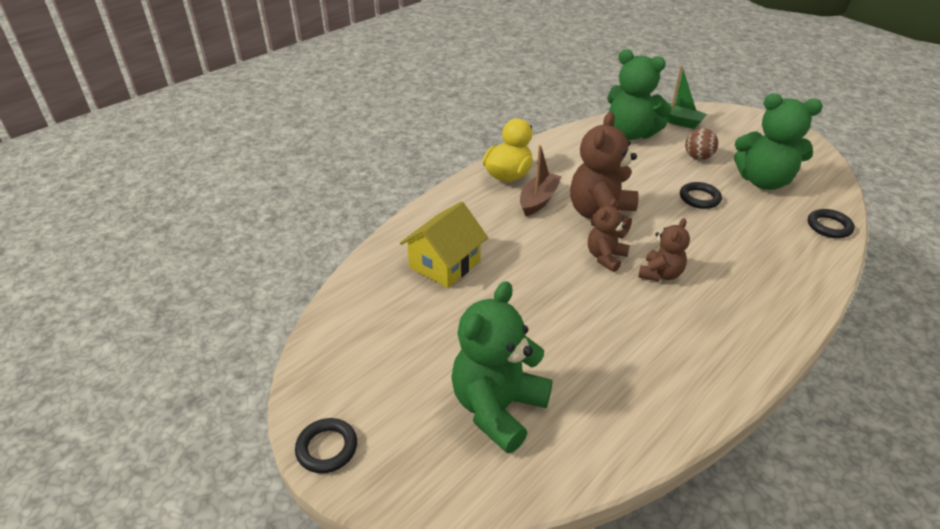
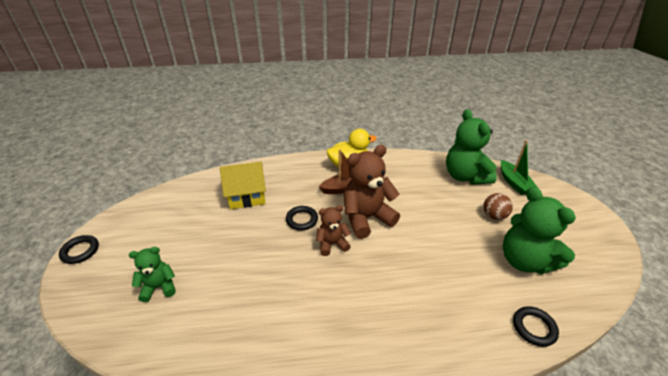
camera: 40 degrees right, 0 degrees up
green teddy bear [451,281,553,454] -> green teddy bear [129,247,176,302], size x0.56
brown teddy bear [638,218,690,282] -> none
black ring [680,182,722,209] -> black ring moved to [286,206,318,231]

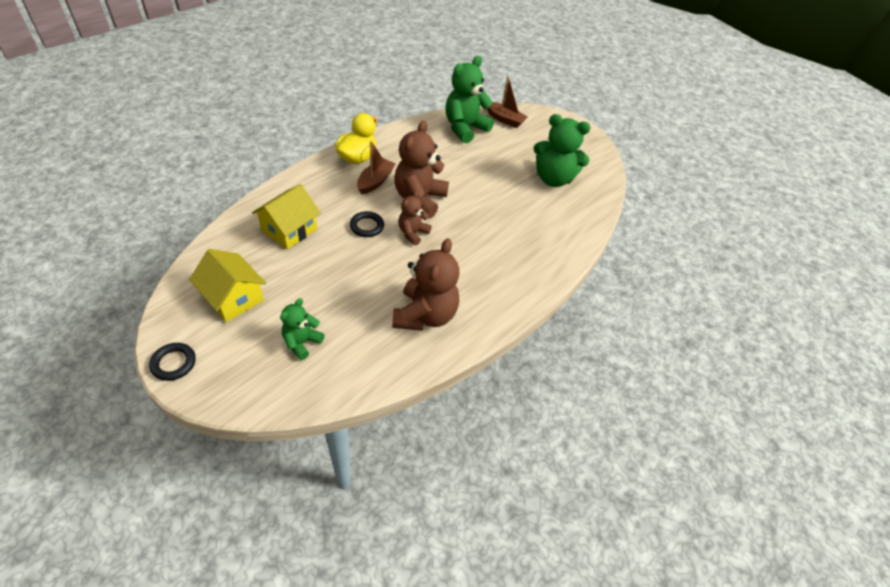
camera: 45 degrees left, 10 degrees up
green teddy bear [446,109,497,185] -> green teddy bear turned 105 degrees clockwise [445,56,494,144]
brown ball [483,193,513,220] -> none
green boat [501,140,539,195] -> brown boat [487,76,528,128]
black ring [513,306,559,347] -> none
none -> yellow house [189,249,266,322]
none -> brown teddy bear [392,238,459,331]

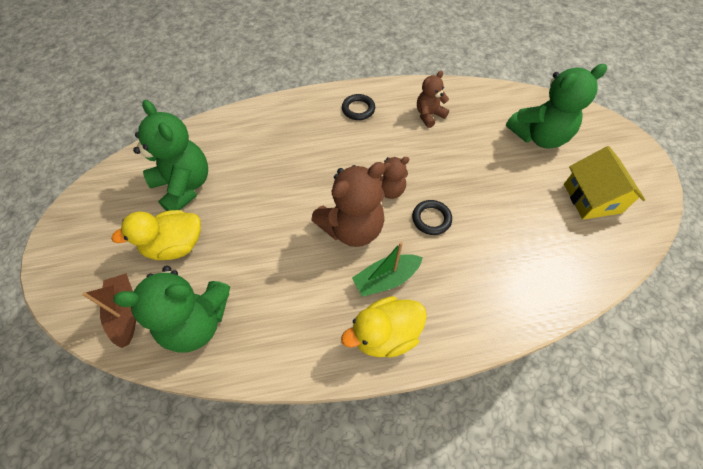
camera: 140 degrees left, 10 degrees up
black ring [149,343,196,381] -> black ring moved to [342,94,375,120]
yellow house [252,184,321,250] -> none
green teddy bear [280,298,325,360] -> green teddy bear [506,64,607,148], size x1.80
brown boat [357,141,395,195] -> green boat [352,242,423,297]
brown teddy bear [392,238,459,331] -> brown teddy bear [417,71,449,128], size x0.56
none -> yellow duck [111,210,201,260]

